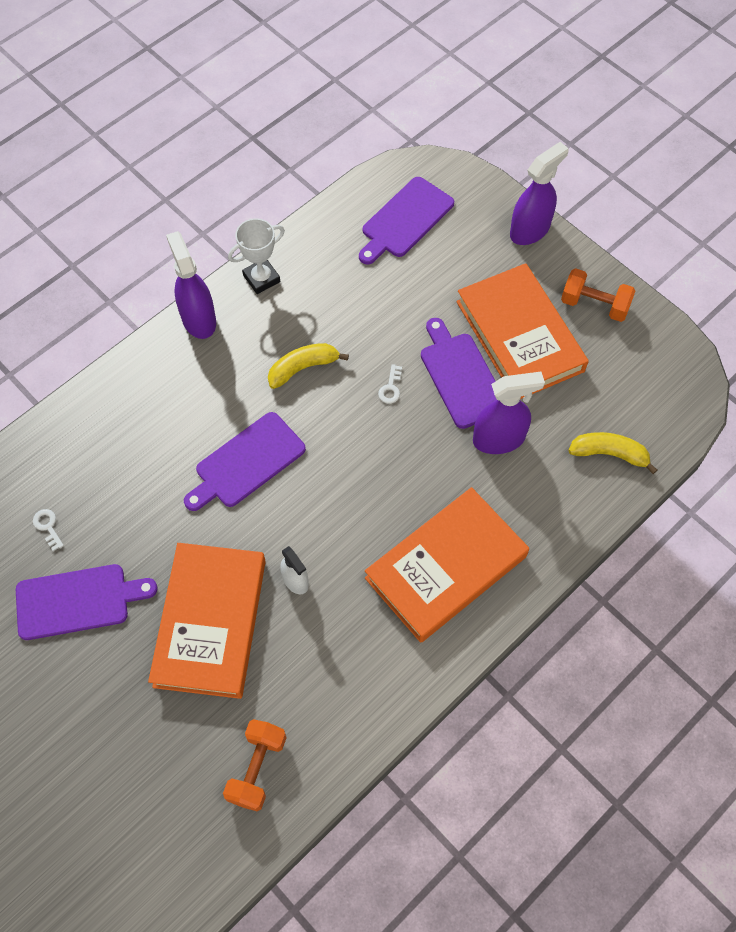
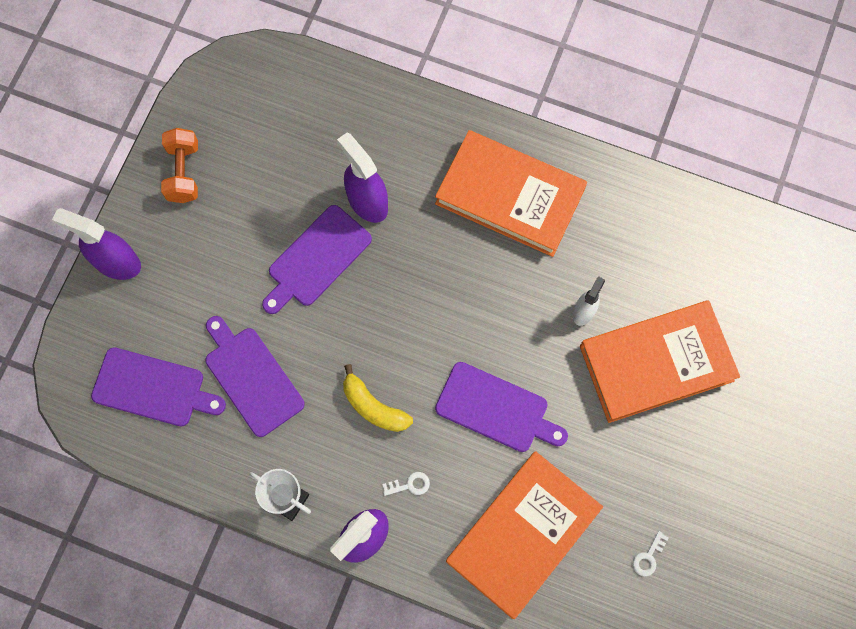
camera: 115 degrees left, 10 degrees up
purple cutting board [16,564,158,640] -> purple cutting board moved to [205,316,305,437]
orange dumbbell [223,719,286,812] -> none
white key [378,364,402,404] -> white key moved to [382,472,430,496]
orange book [456,263,589,399] -> orange book moved to [446,451,603,619]
yellow banana [568,432,657,474] -> none

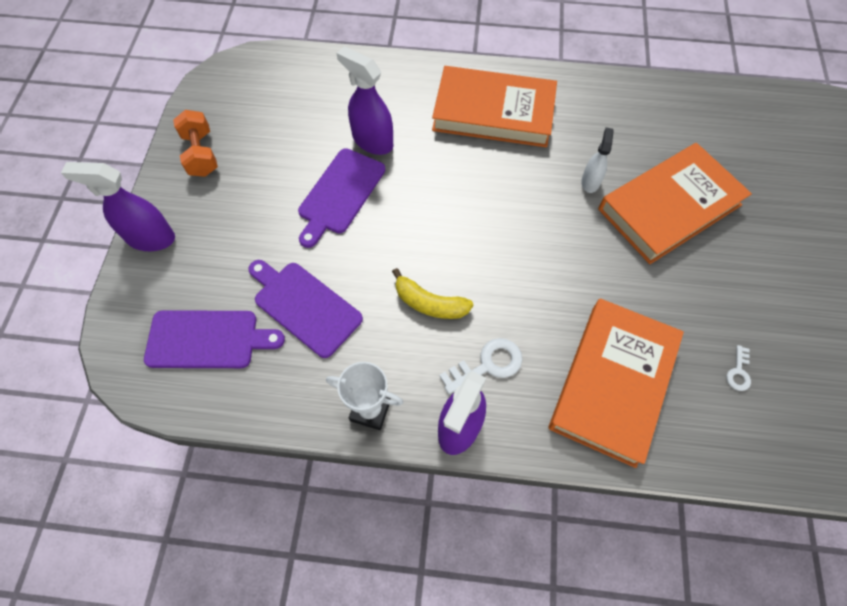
camera: 15 degrees left, 10 degrees down
white key [382,472,430,496] -> white key [439,338,522,394], size x1.78
purple cutting board [435,362,568,452] -> none

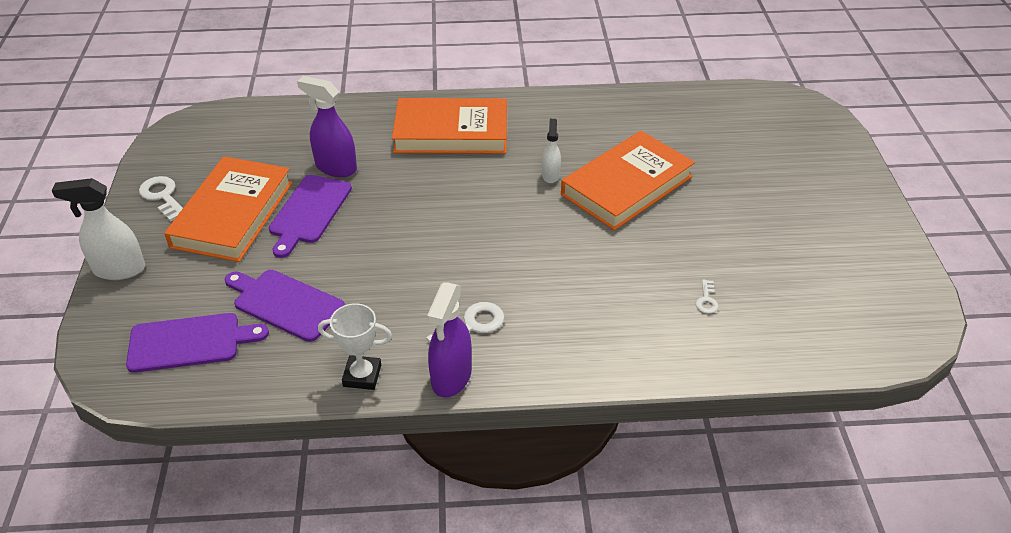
camera: 10 degrees left, 20 degrees down
purple spray bottle [61,162,175,251] -> white spray bottle [52,178,145,280]
orange dumbbell [173,110,218,177] -> white key [139,176,183,222]
yellow banana [392,268,473,319] -> none
orange book [548,299,684,468] -> orange book moved to [164,156,292,262]

